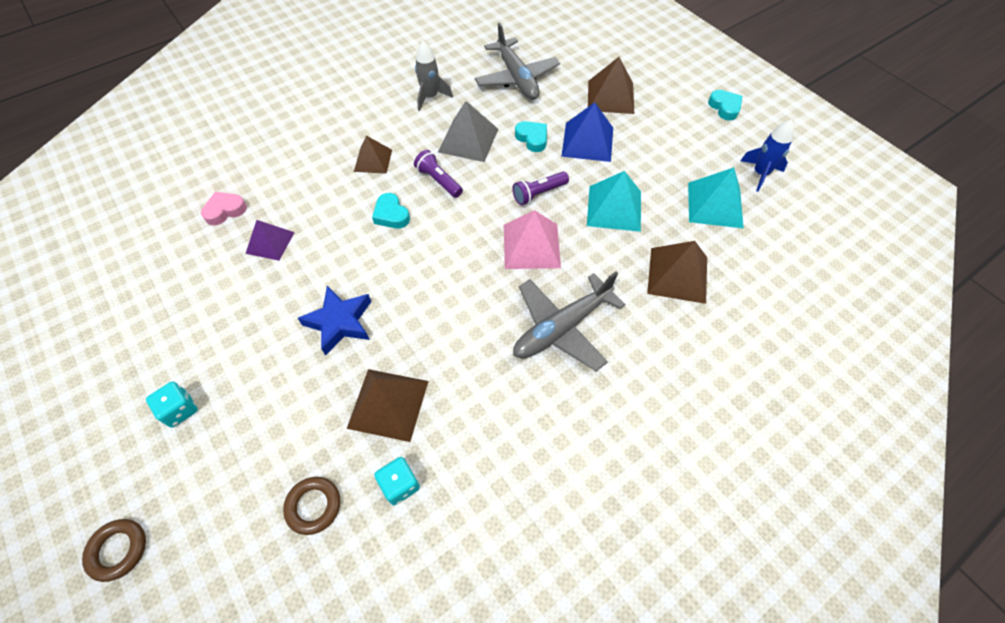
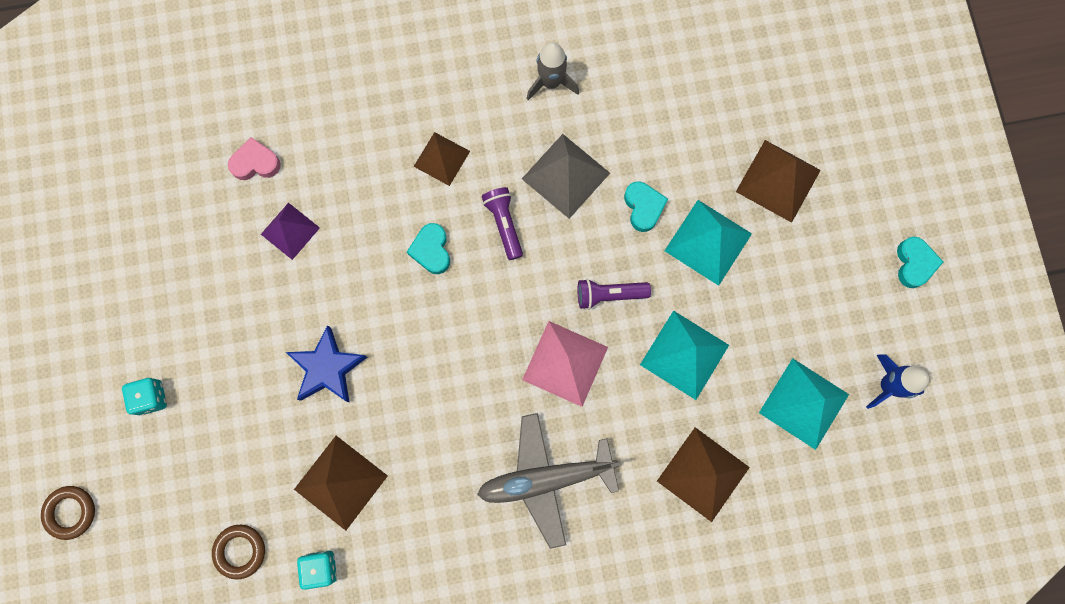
camera: 25 degrees right, 20 degrees up
grey plane [475,23,560,100] -> none
blue pyramid [561,102,613,162] -> turquoise pyramid [665,200,752,286]

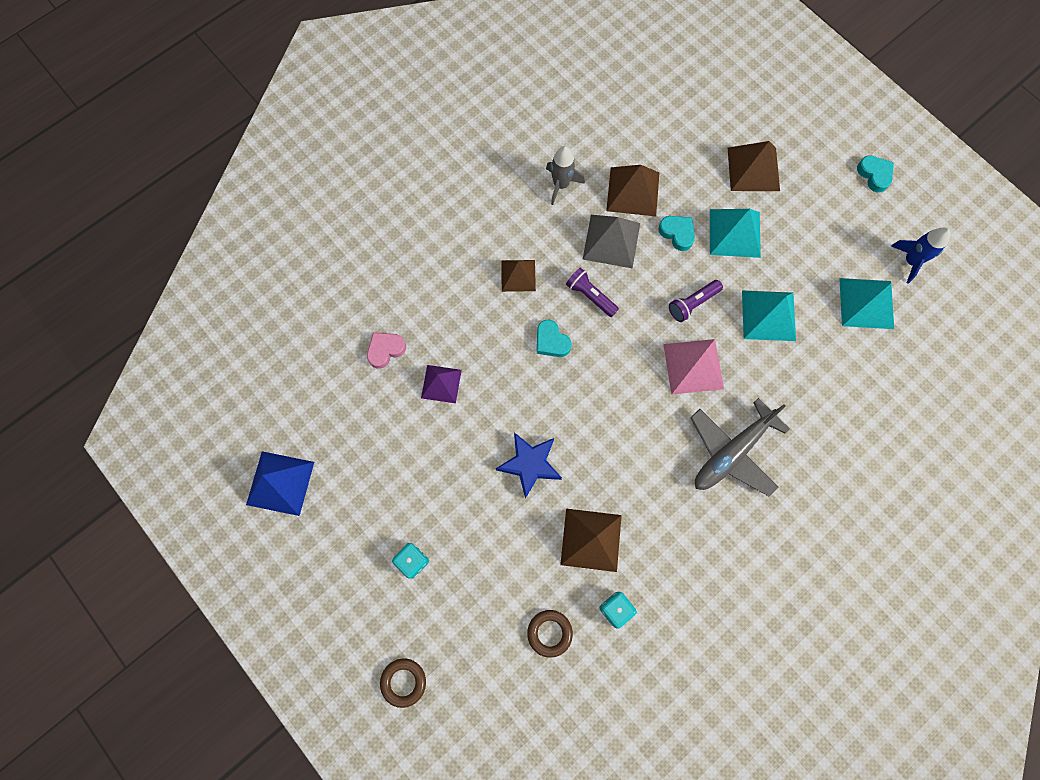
camera: 30 degrees left, 5 degrees down
brown pyramid [657,427,750,522] -> brown pyramid moved to [606,165,659,216]
none -> blue pyramid [246,451,314,516]

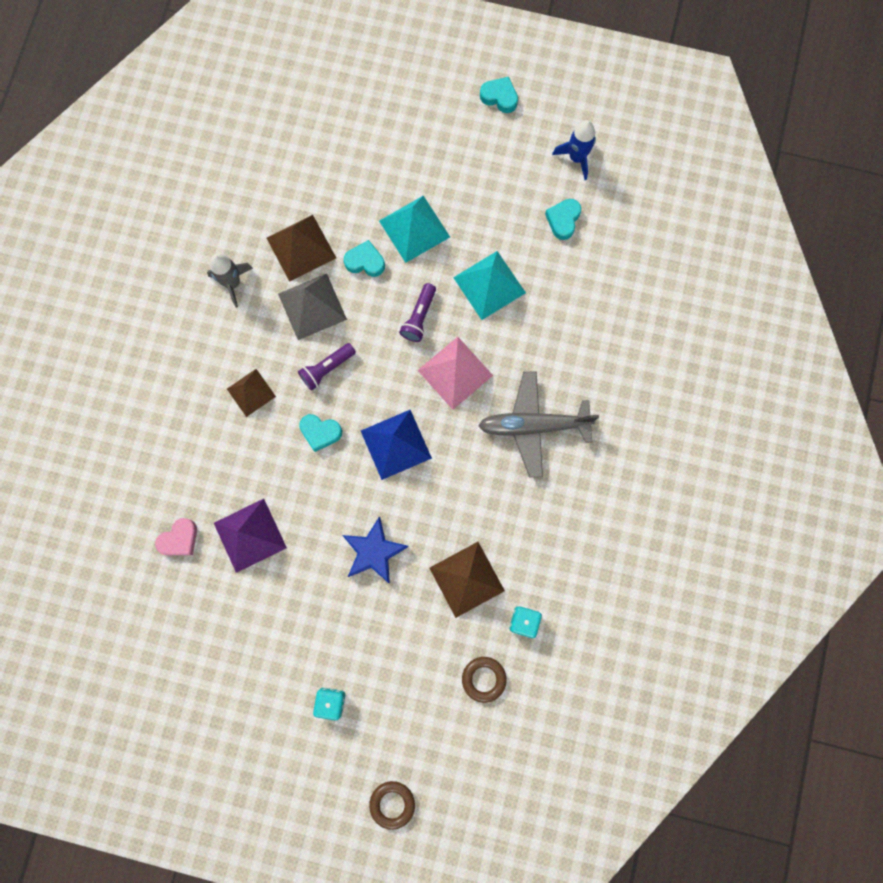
camera: 35 degrees left, 5 degrees up
blue pyramid [246,451,314,516] -> blue pyramid moved to [361,410,432,480]
pink heart [367,332,406,369] -> pink heart turned 150 degrees counterclockwise [155,518,197,555]
purple pyramid [421,365,462,403] -> purple pyramid [214,499,287,573], size x1.51
purple flashlight [566,267,619,317] -> purple flashlight turned 45 degrees counterclockwise [298,343,356,391]
grey plane [690,398,790,496] -> grey plane turned 75 degrees clockwise [478,371,599,477]
brown pyramid [728,141,780,191] -> none
turquoise pyramid [839,278,894,329] -> turquoise heart [545,199,581,240]

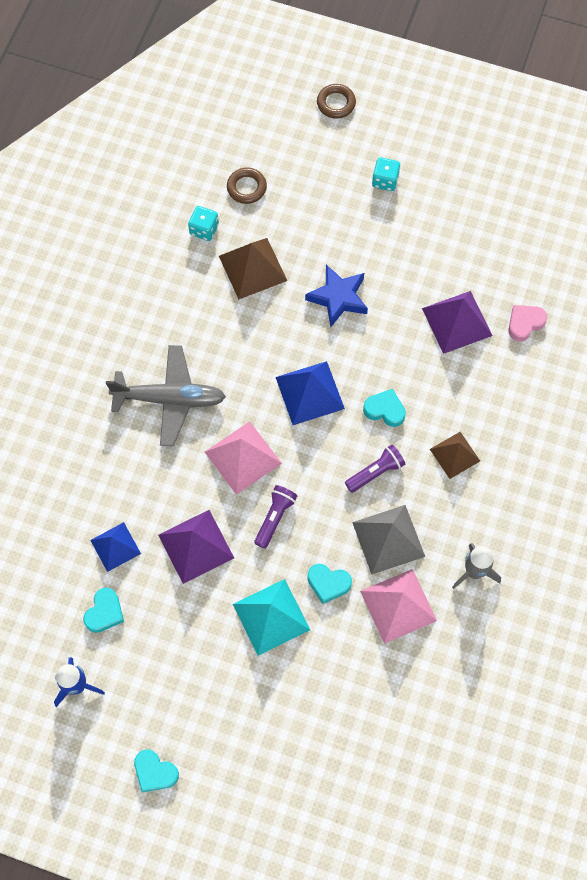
camera: 175 degrees left, 10 degrees down
brown pyramid [267,215,336,282] -> pink pyramid [360,569,437,644]
turquoise pyramid [453,251,526,320] -> purple pyramid [159,510,234,584]
none -> blue pyramid [90,522,141,572]

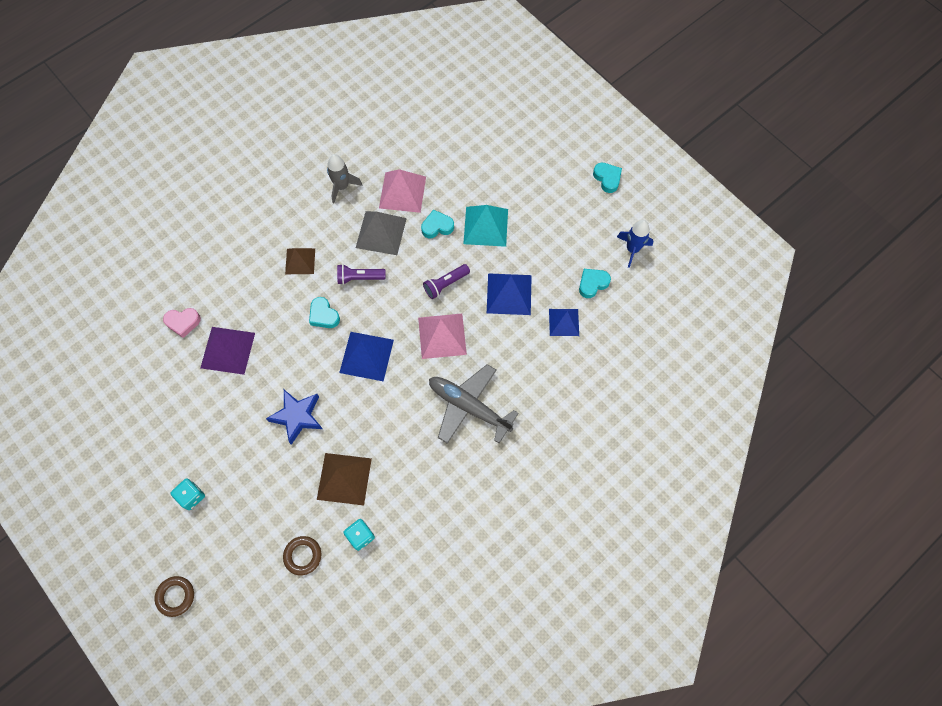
camera: 150 degrees left, 0 degrees up
purple pyramid [159,510,234,584] -> blue pyramid [487,273,532,315]
turquoise heart [307,564,352,604] -> turquoise heart turned 60 degrees counterclockwise [421,209,454,238]

